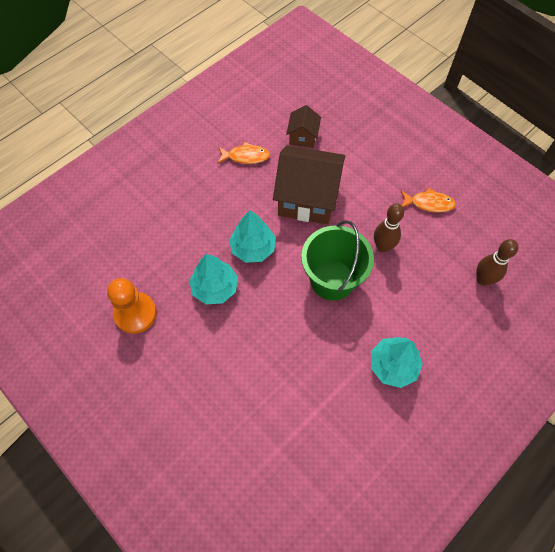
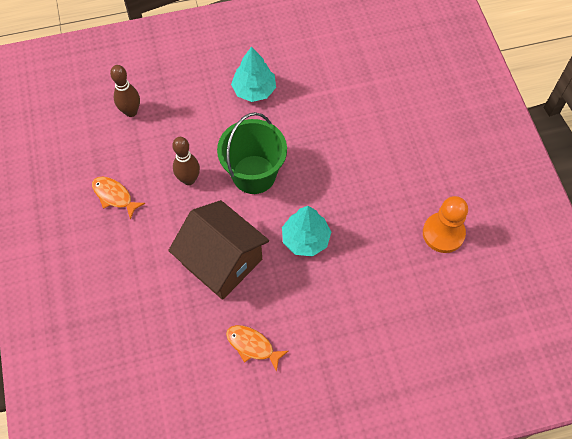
camera: 150 degrees left, 0 degrees up
turquoise tree [189,254,238,305] -> none
brown house [286,105,321,148] -> none

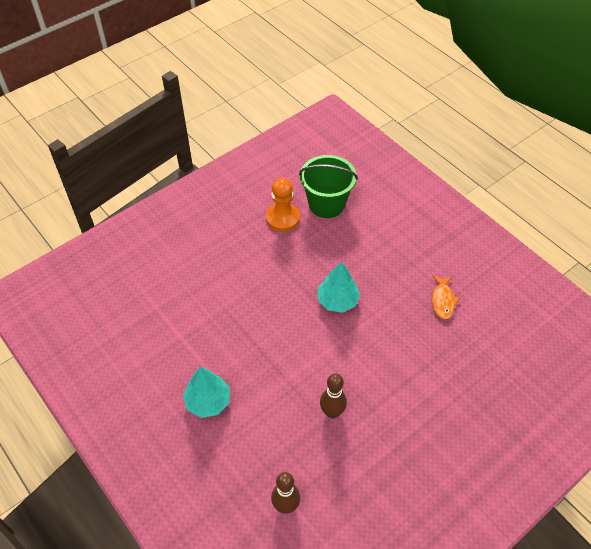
camera: 115 degrees left, 10 degrees down
orange fish [92,176,145,219] -> none
brown house [168,200,269,300] -> none
green bucket [217,112,287,194] -> green bucket moved to [299,155,358,218]

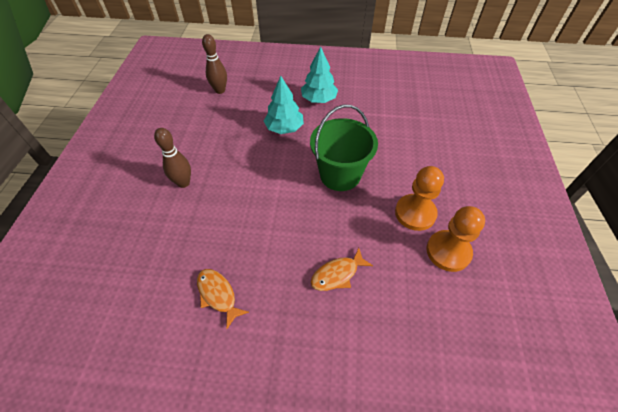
camera: 135 degrees right, 0 degrees up
green bucket [299,155,358,218] -> green bucket moved to [310,105,378,191]
turquoise tree [318,262,360,313] -> turquoise tree moved to [264,76,304,134]
brown bowling pin [320,373,347,418] -> brown bowling pin moved to [154,128,191,188]
none -> orange fish [311,248,373,291]
none -> orange pawn [395,166,444,231]

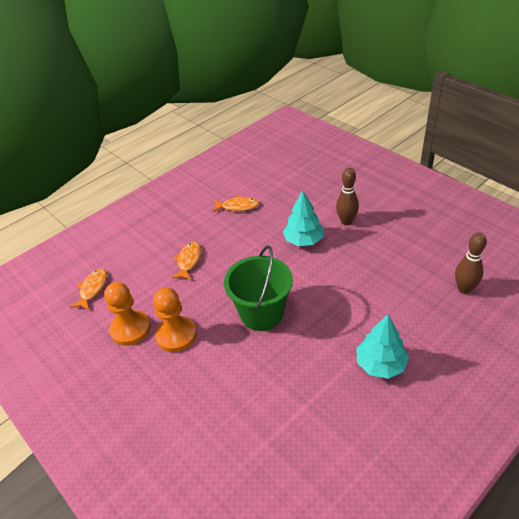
camera: 135 degrees right, 10 degrees down
turquoise tree [264,76,304,134] -> turquoise tree moved to [283,190,324,246]
none -> orange fish [70,269,107,310]

